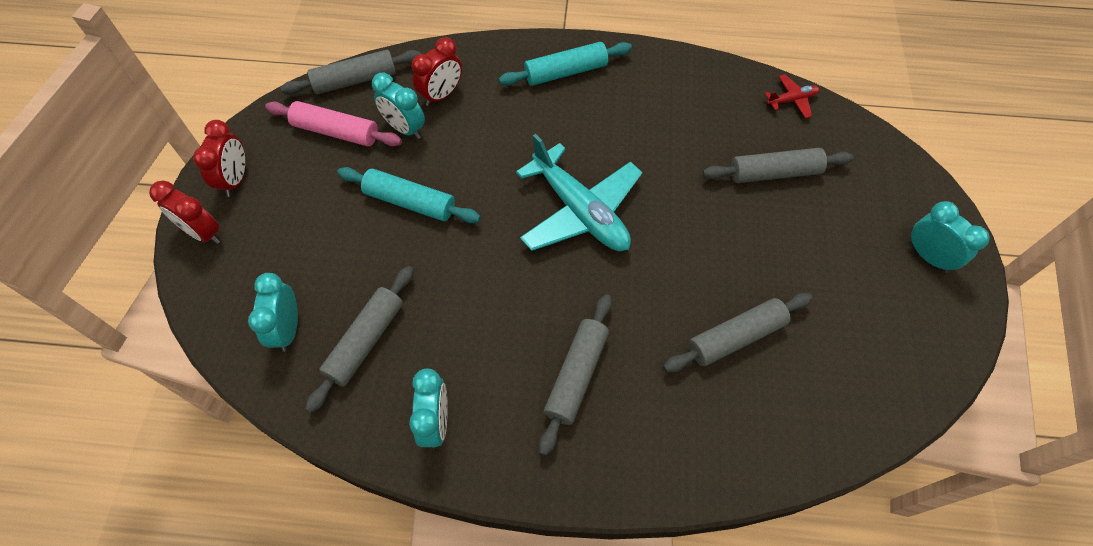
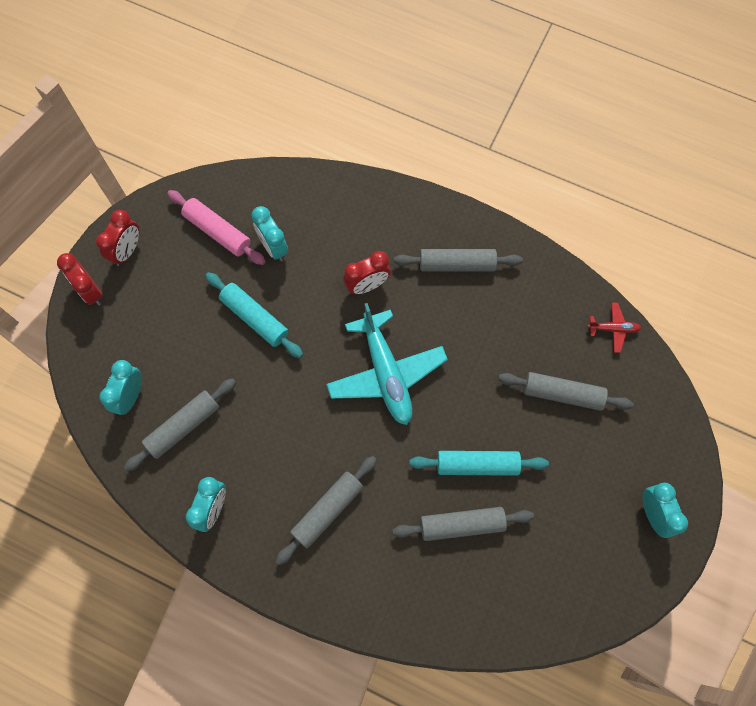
camera: 20 degrees right, 10 degrees up
grey rolling pin [281,50,421,95] -> grey rolling pin moved to [394,249,523,271]
red clock [412,37,462,106] -> red clock moved to [343,251,391,295]
turquoise rolling pin [499,42,632,86] -> turquoise rolling pin moved to [409,451,549,476]

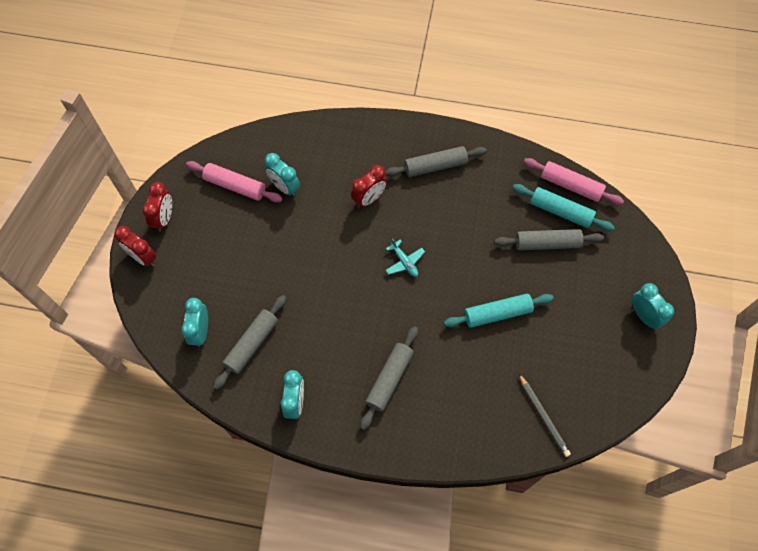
camera: 15 degrees left, 5 degrees down
turquoise rolling pin [205,272,303,358] -> turquoise rolling pin moved to [512,184,615,231]
turquoise plane [326,303,448,425] -> turquoise plane [385,238,425,277], size x0.44
grey rolling pin [392,507,534,541] -> none
red plane [588,302,641,353] -> pink rolling pin [524,158,624,205]
none -> grey pencil [519,374,571,457]

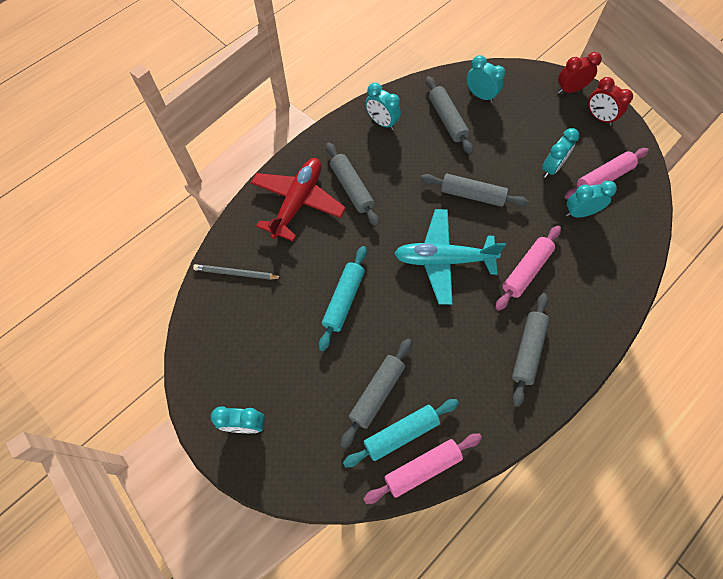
camera: 125 degrees right, 0 degrees up
red clock [351,165,387,208] -> pink rolling pin [495,226,561,311]
turquoise plane [385,238,425,277] -> turquoise plane [394,209,506,305], size x2.26
none -> red plane [251,158,346,241]
none -> grey rolling pin [421,174,529,207]
none -> turquoise clock [542,128,579,178]

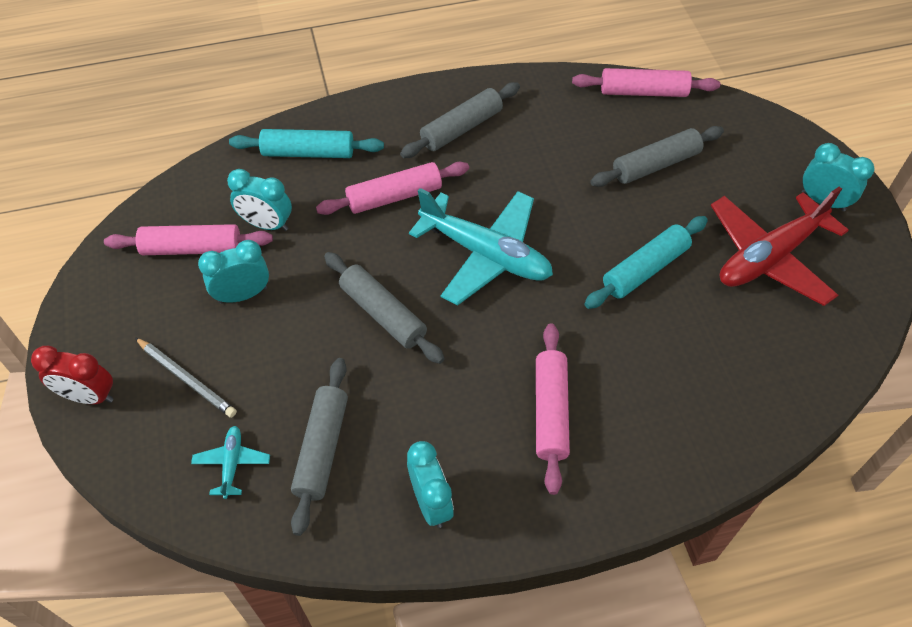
camera: 150 degrees left, 10 degrees down
grey pencil [193,264,282,280] -> grey pencil moved to [135,337,237,418]
red plane [251,158,346,241] -> red plane moved to [711,186,849,306]
grey rolling pin [326,142,379,226] -> pink rolling pin [536,324,570,495]
turquoise rolling pin [343,399,459,468] -> turquoise rolling pin moved to [229,129,384,158]
turquoise clock [467,55,505,103] -> turquoise plane [191,426,270,499]
red clock [588,77,633,126] -> none

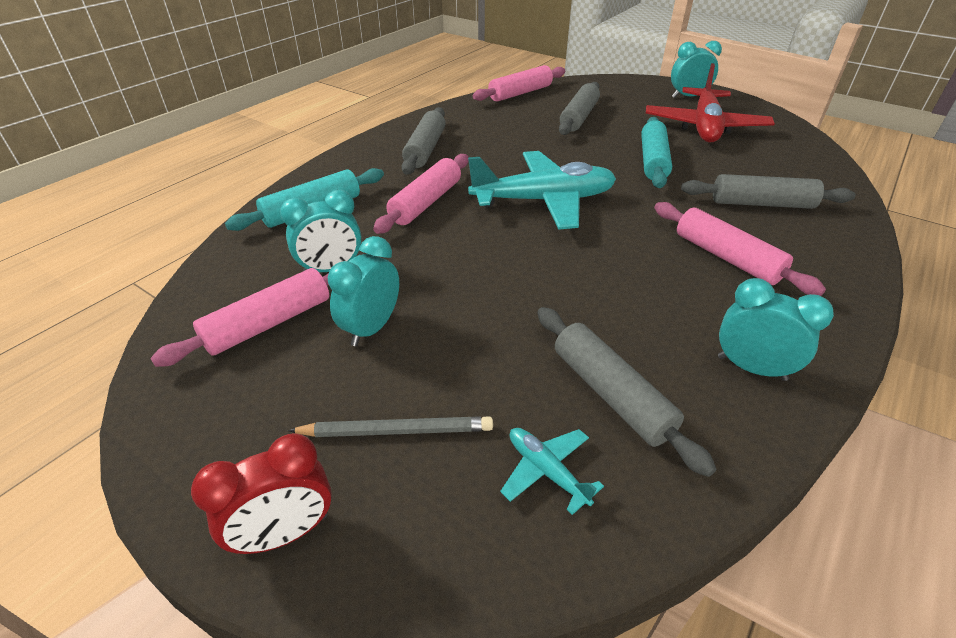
camera: 40 degrees left, 15 degrees down
grey rolling pin [324,252,445,364] -> grey rolling pin moved to [681,174,855,209]

